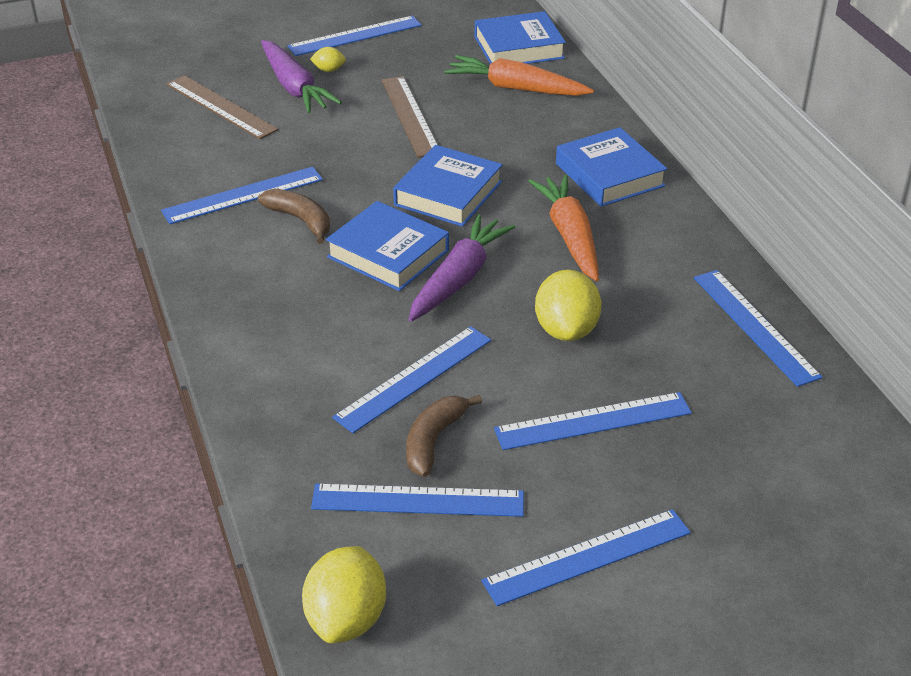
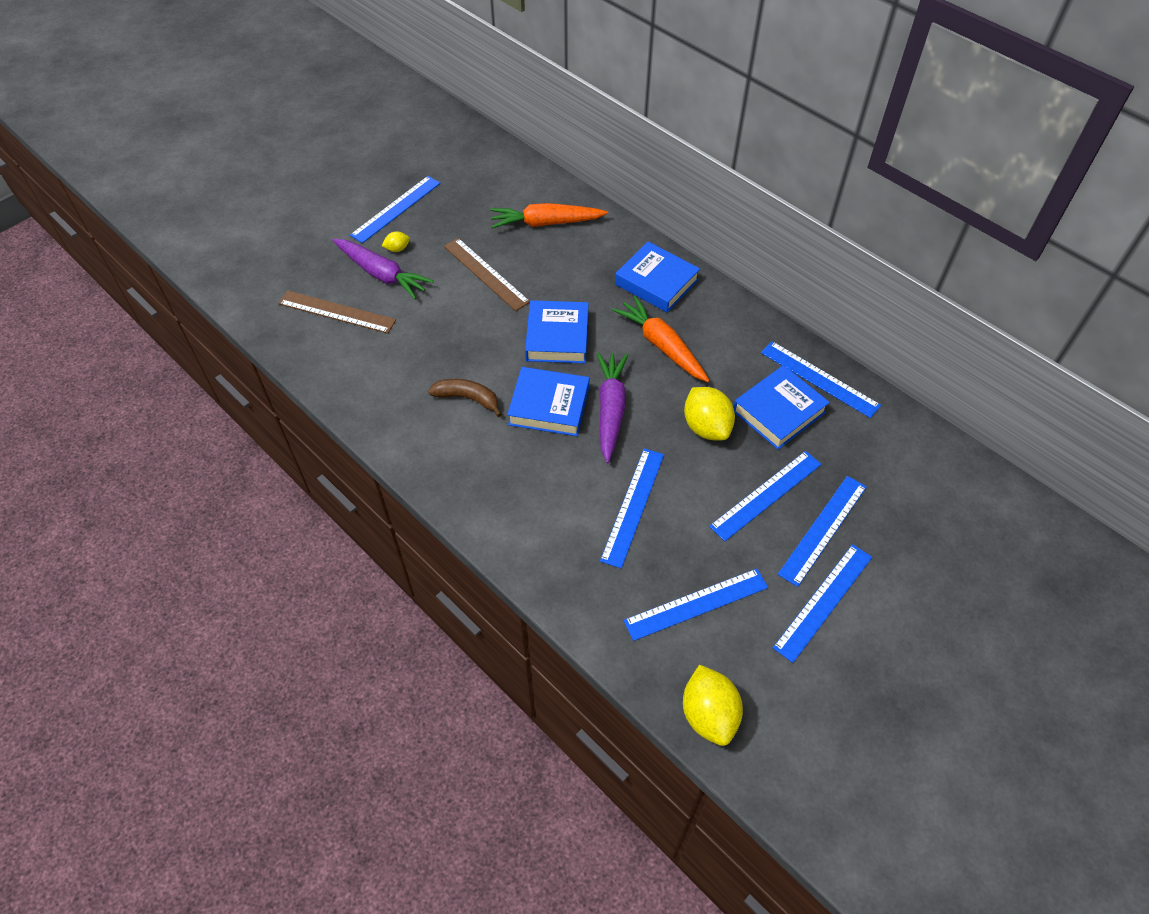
camera: 25 degrees left, 15 degrees up
blue ruler [161,167,323,224] -> blue ruler moved to [778,476,867,587]
brown banana [406,395,482,477] -> none
blue book [474,11,566,64] -> blue book moved to [733,365,830,450]

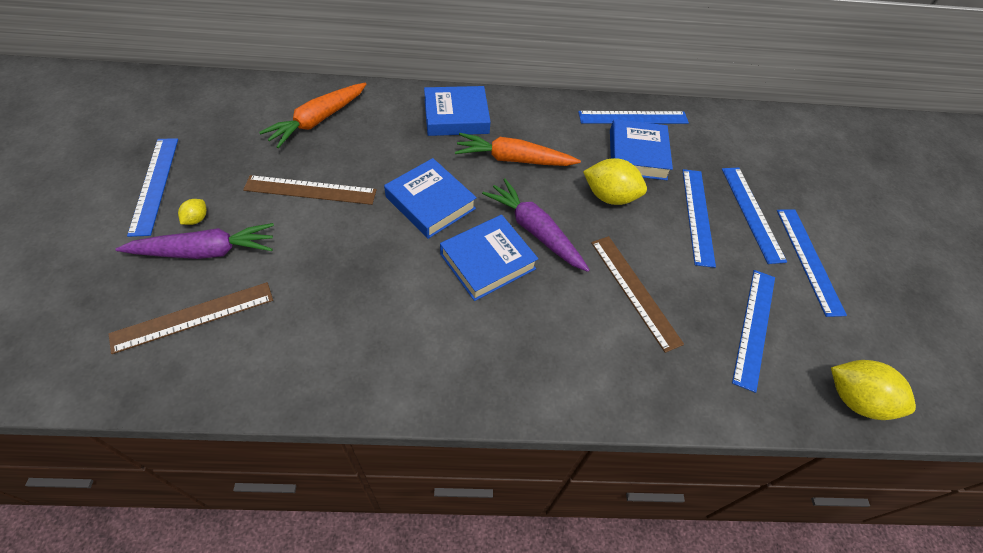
camera: 50 degrees left, 0 degrees up
brown banana [428,379,502,417] -> none
blue ruler [600,448,664,569] -> brown ruler [591,236,684,353]

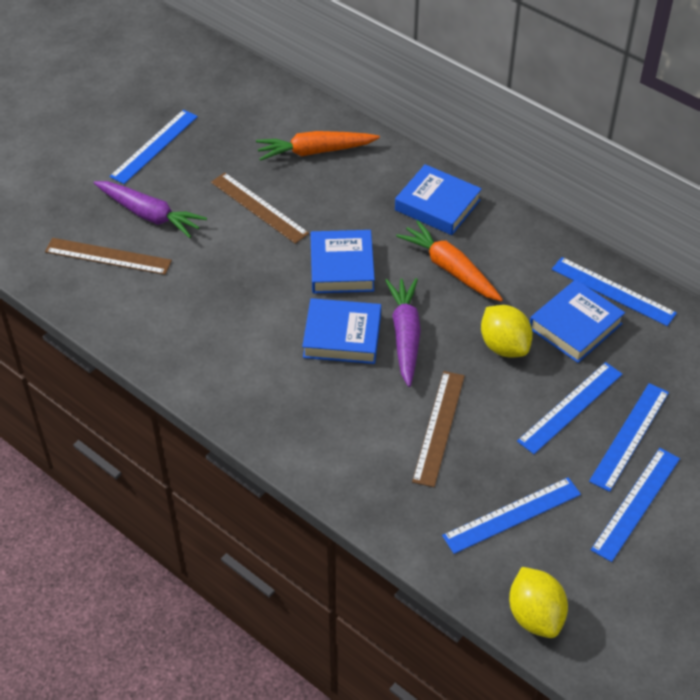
camera: 45 degrees right, 5 degrees down
yellow lemon [178,199,207,225] -> none

